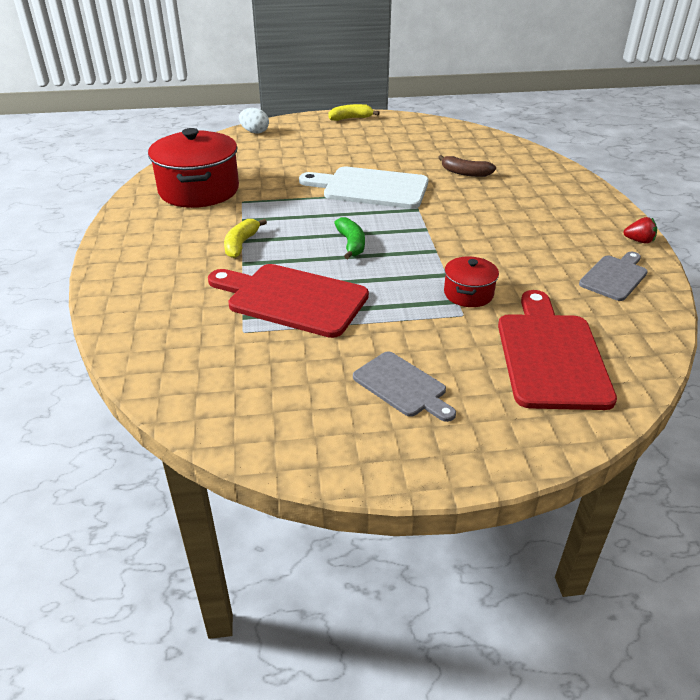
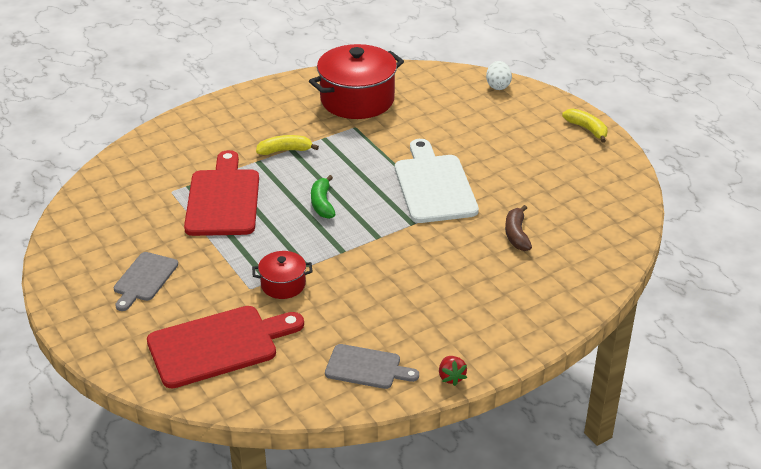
camera: 65 degrees right, 0 degrees up
green banana [334,217,365,259] -> green banana turned 120 degrees clockwise [311,175,336,219]

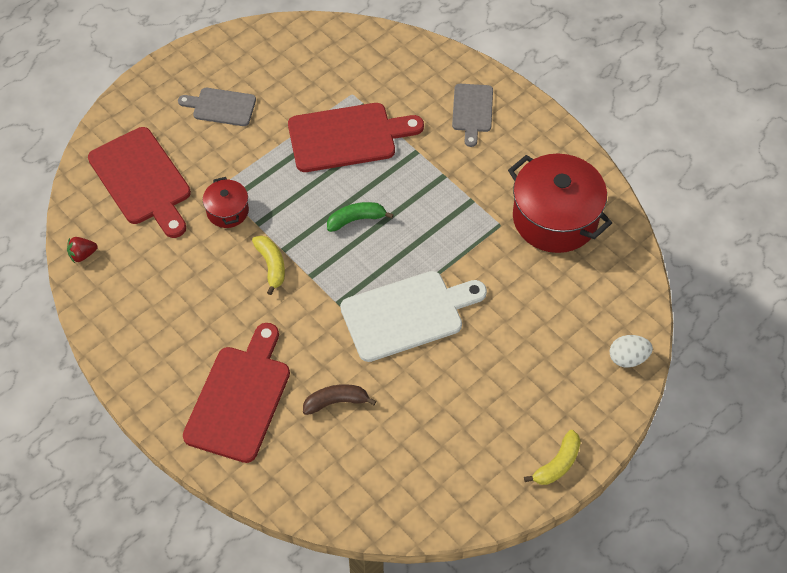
camera: 80 degrees right, 20 degrees up
yellow banana [256,135,319,155] -> yellow banana moved to [252,235,285,295]
grey cutting board [325,344,419,389] -> grey cutting board moved to [452,84,493,147]
red strawberry [439,356,467,386] -> red strawberry moved to [67,237,98,263]
none -> red cutting board [183,323,290,463]

